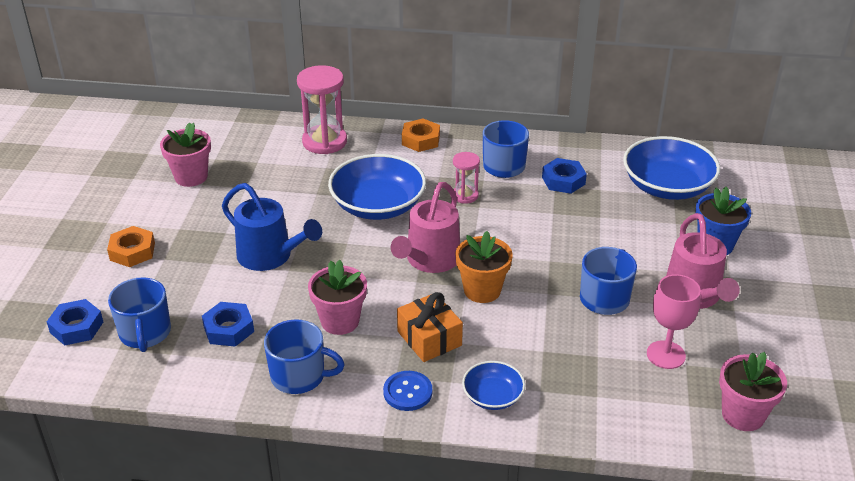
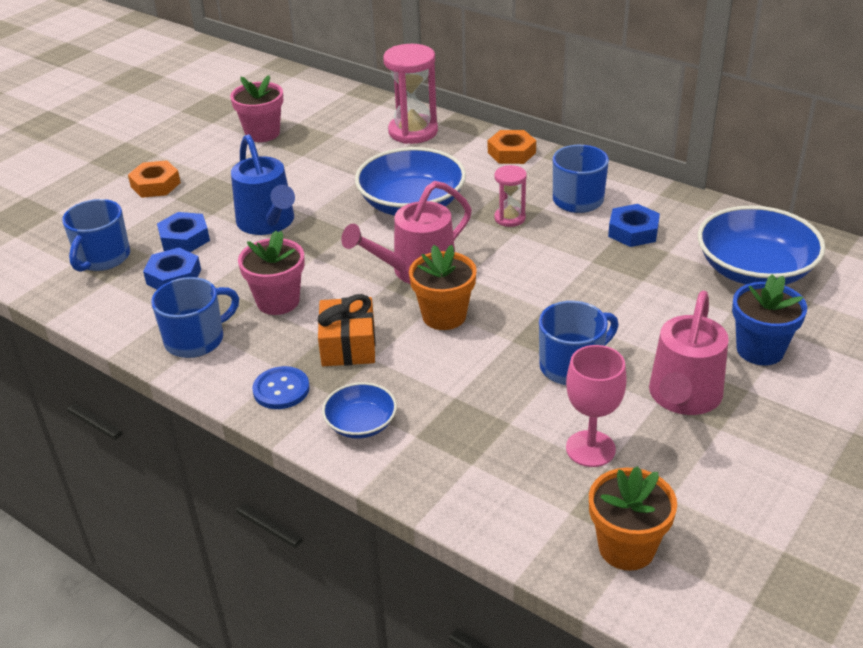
camera: 30 degrees right, 0 degrees up
blue nut [47,299,103,345] -> blue nut moved to [157,212,210,252]
blue mug [264,319,345,394] -> blue mug turned 75 degrees counterclockwise [151,277,239,358]
pink flower pot [719,352,787,431] -> orange flower pot [589,466,677,571]

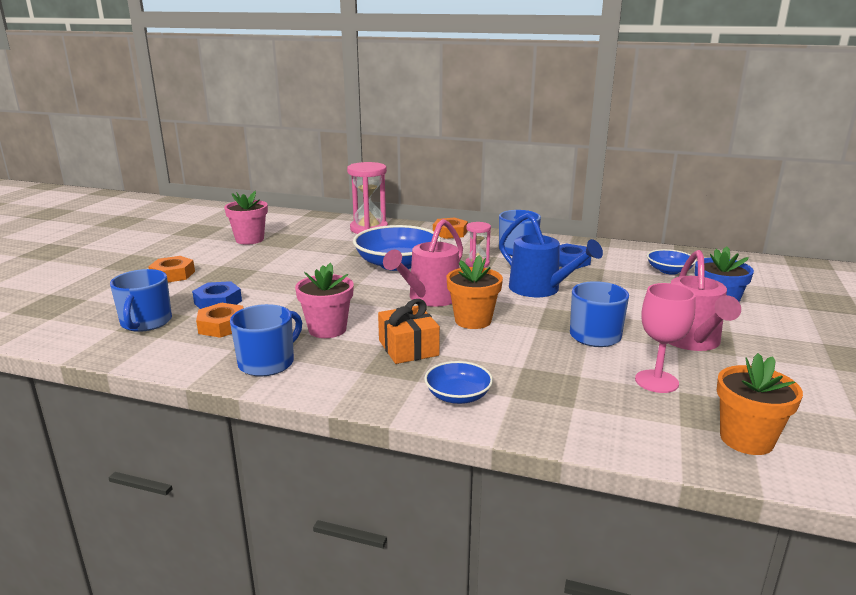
camera: 20 degrees left, 15 degrees down
blue nut [143,248,201,289] -> orange nut [196,303,243,338]
blue watering can [231,134,295,235] -> blue watering can moved to [499,213,603,297]
blue button [252,366,310,409] -> none
blue bowl [698,206,825,285] -> blue bowl [647,249,696,275], size x0.53

